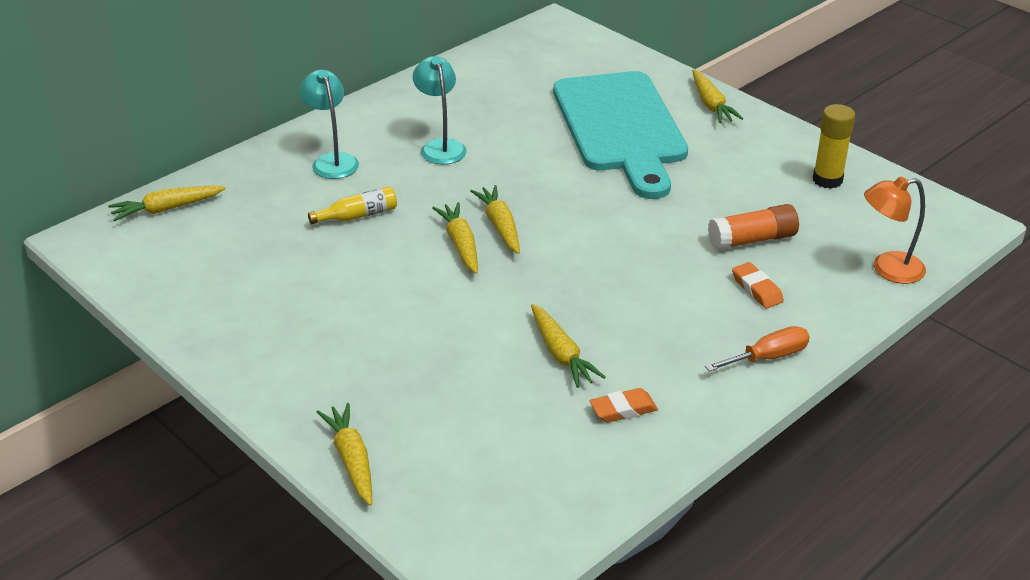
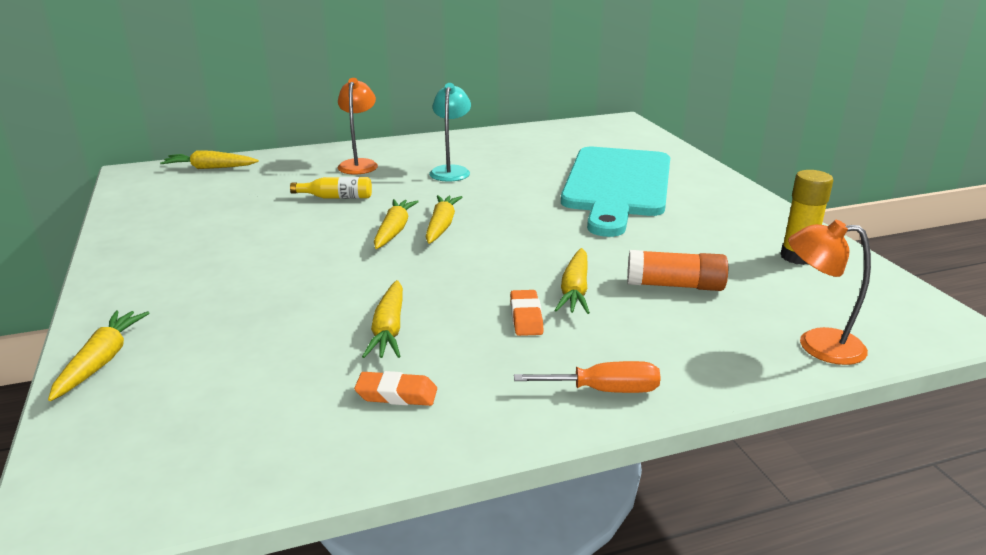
camera: 25 degrees right, 10 degrees down
turquoise lamp [300,70,359,179] -> orange lamp [338,78,378,175]
yellow carrot [692,69,743,123] -> yellow carrot moved to [555,248,590,314]
orange eraser [732,262,784,308] -> orange eraser moved to [510,290,544,336]

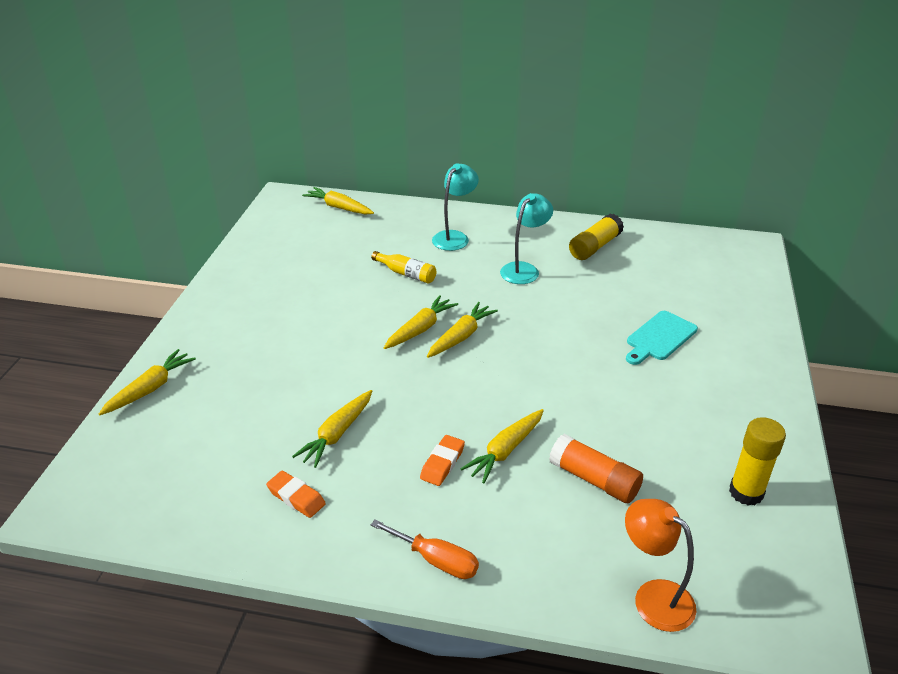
camera: 30 degrees right, 10 degrees up
orange lamp [338,78,378,175] -> turquoise lamp [432,163,479,251]
turquoise cutting board [561,147,670,237] -> turquoise cutting board [626,311,698,365], size x0.44
none -> yellow glue stick [569,214,624,260]

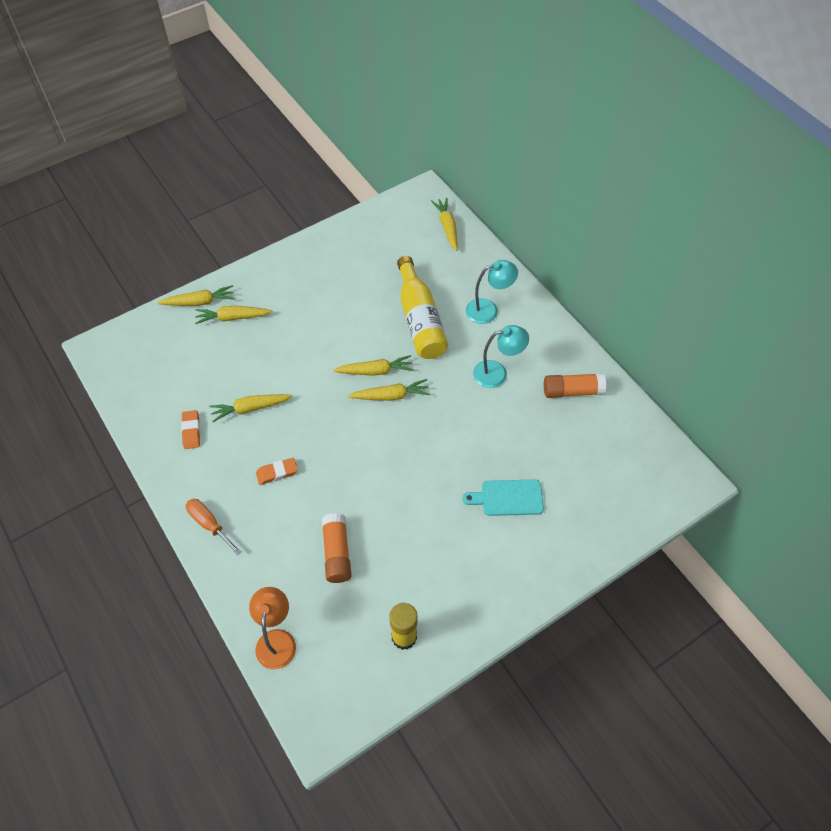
camera: 45 degrees right, 20 degrees up
yellow bottle [371,251,436,284] -> yellow bottle [397,256,448,359], size x2.02
orange screwdriver [371,520,479,579] -> orange screwdriver turned 150 degrees clockwise [186,499,242,555]
yellow carrot [461,409,544,484] -> yellow carrot moved to [195,306,273,324]
yellow glue stick [569,214,624,260] -> orange glue stick [544,373,606,398]

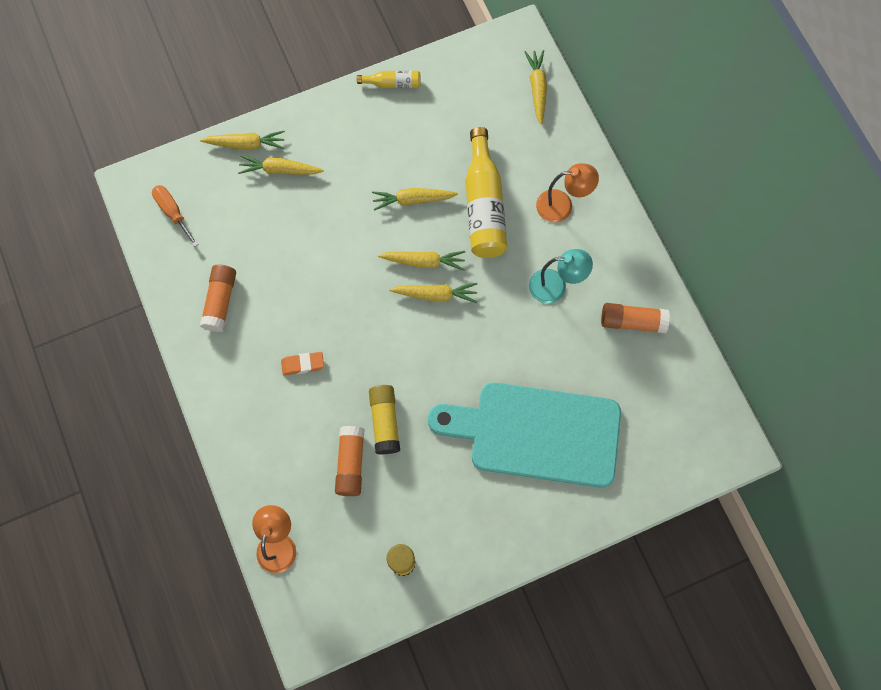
camera: 10 degrees right, 15 degrees up
orange eraser [181,410,200,449] -> orange glue stick [200,265,236,332]
orange screwdriver [186,499,242,555] -> orange screwdriver moved to [152,185,198,247]
yellow carrot [209,394,292,422] -> yellow carrot moved to [372,188,458,211]
turquoise cutting board [462,480,544,516] -> turquoise cutting board [428,383,621,488], size x2.27
turquoise lamp [466,260,518,324] -> orange lamp [536,163,599,222]
none -> yellow bottle [357,71,420,88]
none -> yellow glue stick [369,385,400,455]

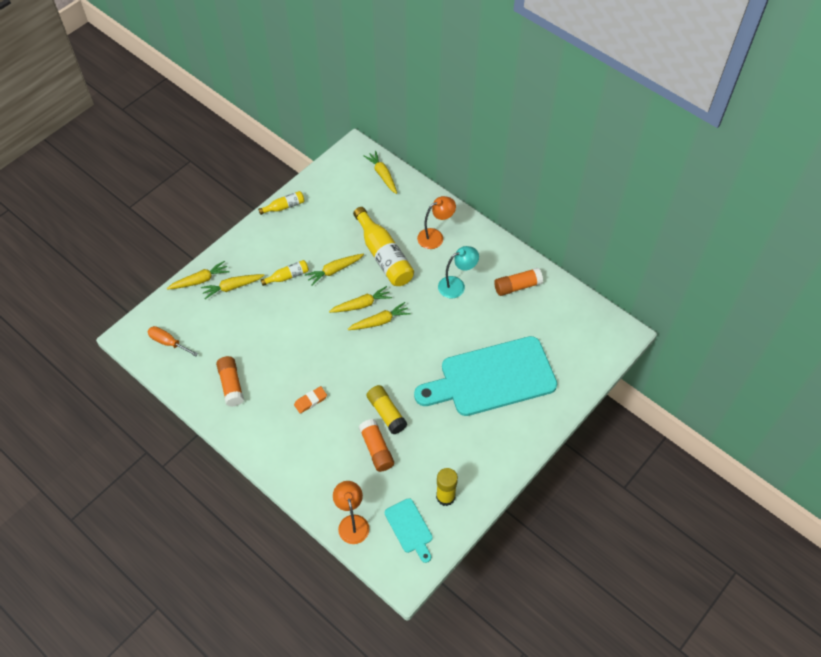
camera: 25 degrees left, 15 degrees down
none -> yellow bottle [261,260,309,286]
none -> turquoise cutting board [385,498,433,563]

